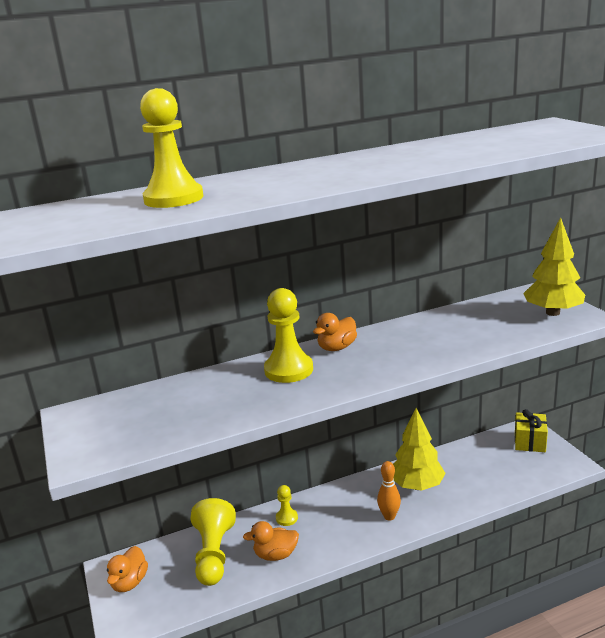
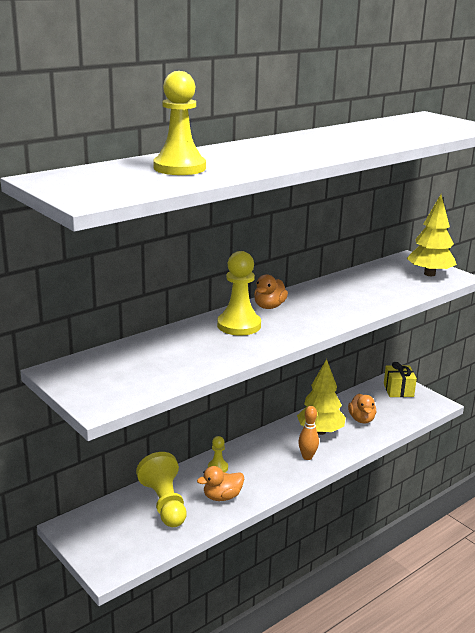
camera: 20 degrees left, 0 degrees up
orange duck [107,546,148,592] -> orange duck moved to [348,393,376,423]

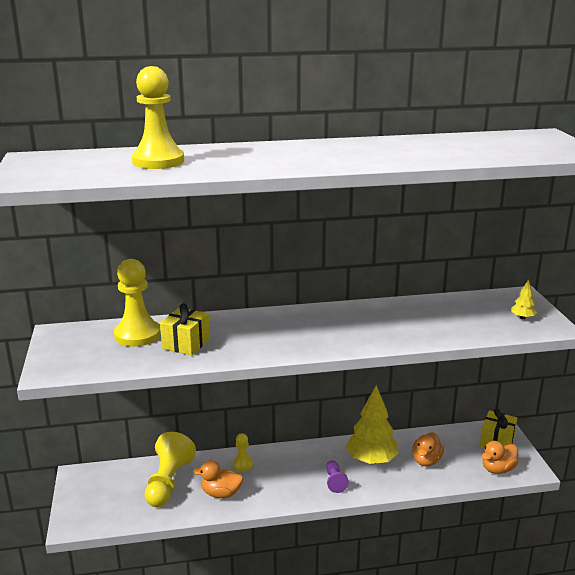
camera: 30 degrees right, 0 degrees up
yellow pawn [217,251,261,336] -> yellow pawn moved to [114,259,161,347]
orange duck [254,274,288,309] -> orange duck moved to [481,441,518,474]
orange bowling pin [298,406,319,460] -> purple pawn [326,460,349,493]
yellow tree [407,194,457,276] -> yellow tree [511,279,537,319], size x0.44
none -> yellow gift [160,303,210,356]

